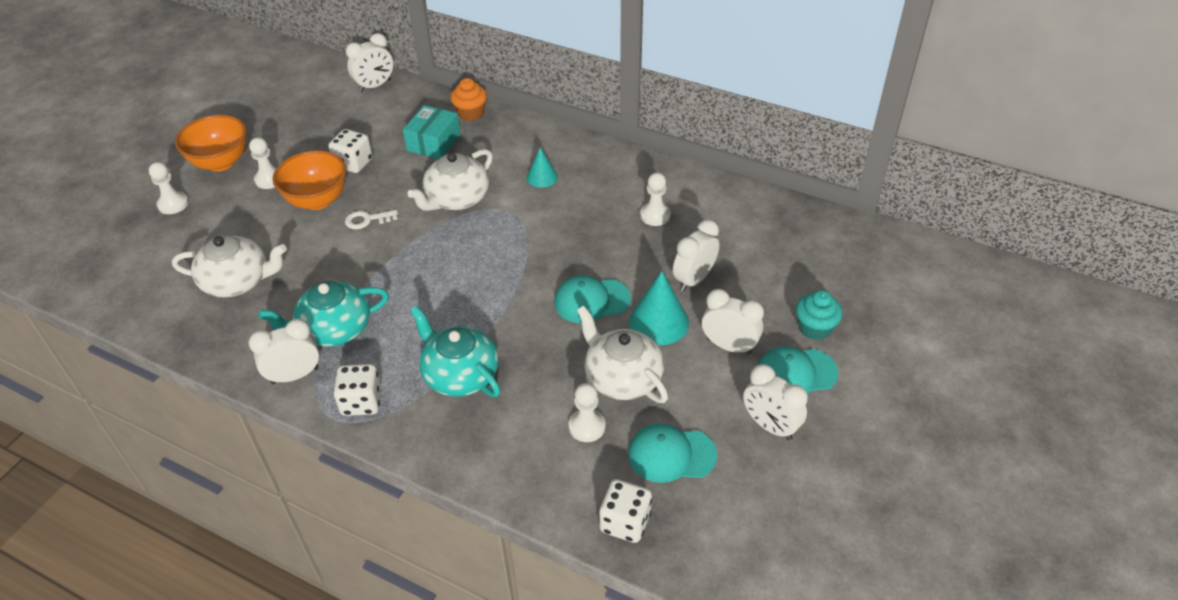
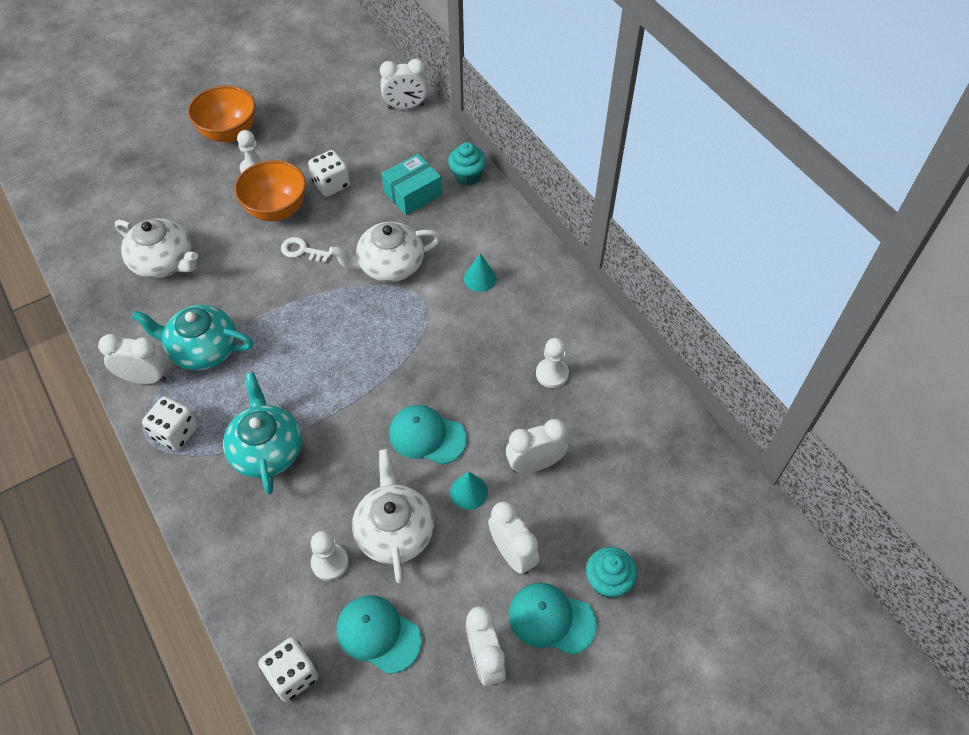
camera: 30 degrees right, 10 degrees up
white pawn [149,162,189,214] -> none
orange cupcake [451,78,487,121] -> turquoise cupcake [448,142,486,186]
turquoise cone [629,271,689,345] -> turquoise cone [450,471,488,510], size x0.60

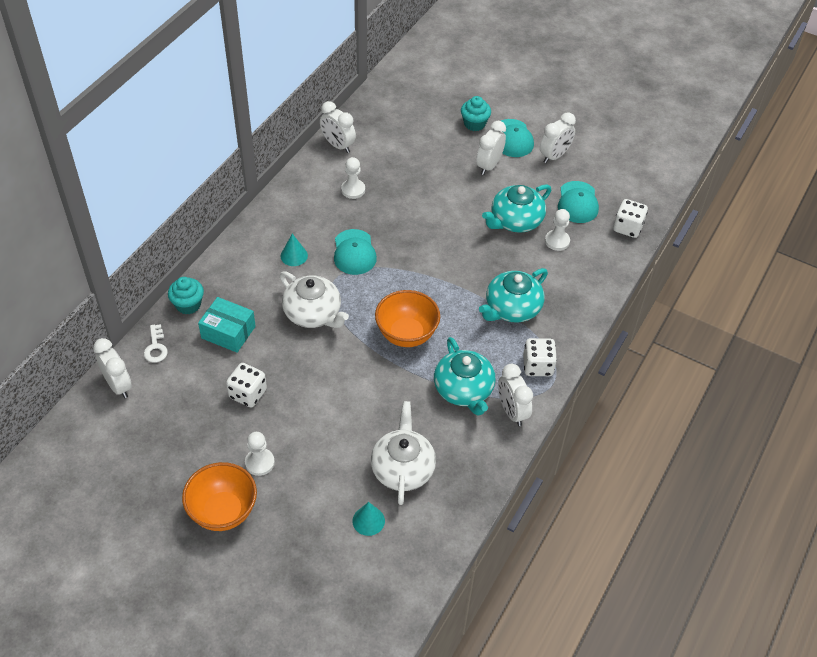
camera: 120 degrees left, 5 degrees down
orange bowl [234,160,306,221] -> orange bowl moved to [375,290,440,347]
white key [281,237,331,262] -> white key moved to [144,324,168,363]
white teapot [352,449,434,584] -> turquoise teapot [482,184,551,233]
turquoise cap [389,405,467,465] -> turquoise cap moved to [334,229,377,275]
turquoise cone [450,471,488,510] -> turquoise cone moved to [352,502,385,536]
white clock [506,419,567,473] -> white clock moved to [320,101,356,153]

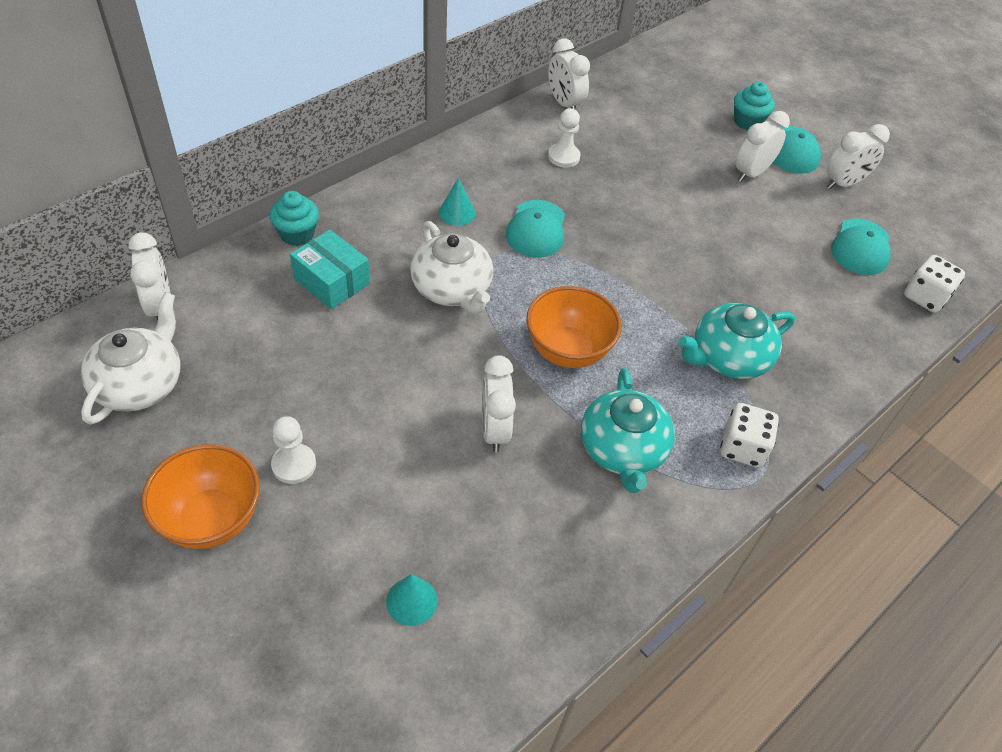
camera: 15 degrees right, 0 degrees up
white key [144,324,168,363] -> none
white dice [226,363,267,407] -> none
white teapot [371,401,436,505] -> white teapot moved to [81,292,181,425]
turquoise teapot [482,184,551,233] -> none
white clock [498,364,533,426] -> white clock moved to [482,355,516,452]
white pawn [545,209,570,251] -> none

